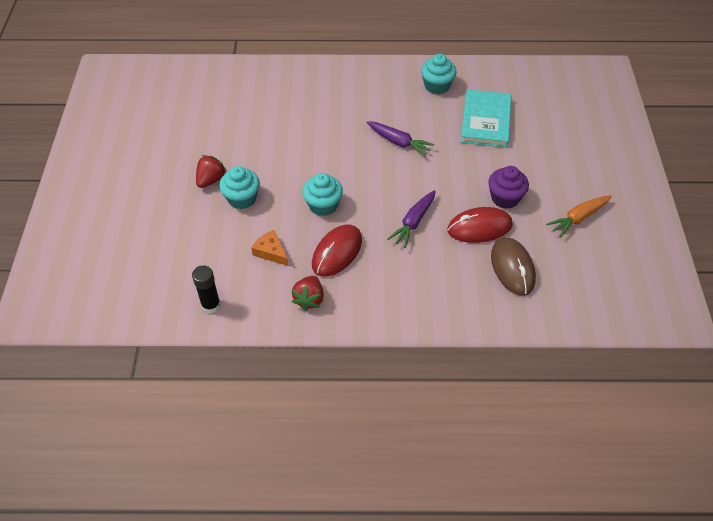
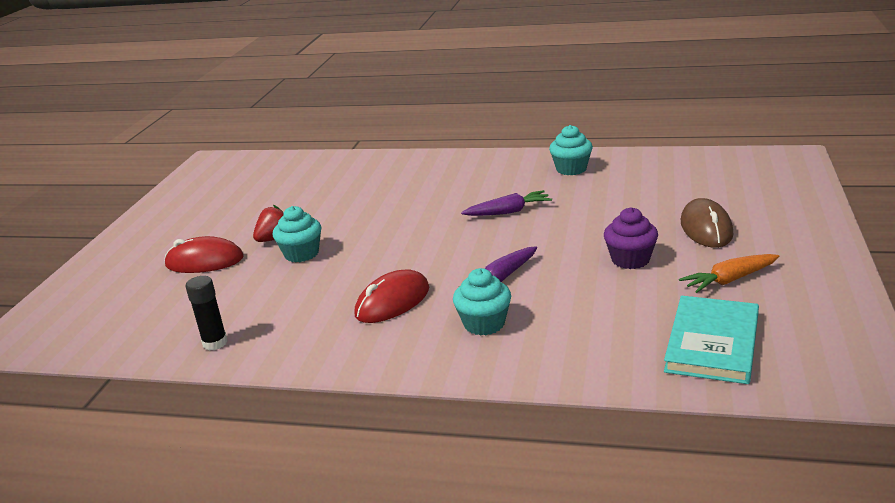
camera: 15 degrees right, 25 degrees down
orange cheese [251,230,289,266] -> none
red strawberry [292,276,324,311] -> none
turquoise cupcake [302,173,343,216] -> turquoise cupcake moved to [453,268,511,336]
purple carrot [366,121,434,157] -> purple carrot turned 60 degrees counterclockwise [461,190,552,216]
red mouse [447,207,513,243] -> red mouse moved to [164,236,243,273]
turquoise book [461,89,512,148] -> turquoise book moved to [664,296,759,384]
brown mouse [491,237,536,296] -> brown mouse moved to [681,198,733,248]

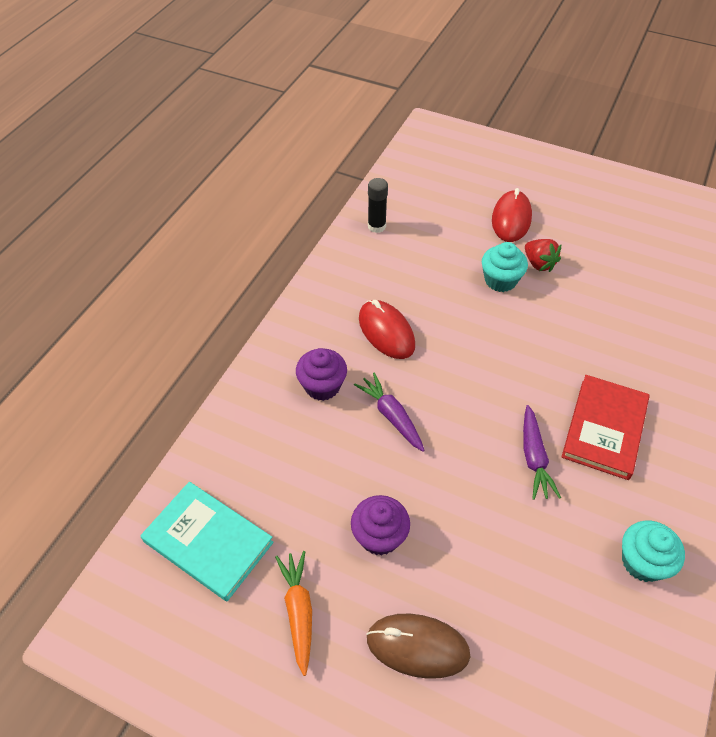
camera: 100 degrees right, 25 degrees up
turquoise cupcake [453,268,511,336] -> purple cupcake [296,348,347,401]
none -> red book [562,375,650,480]

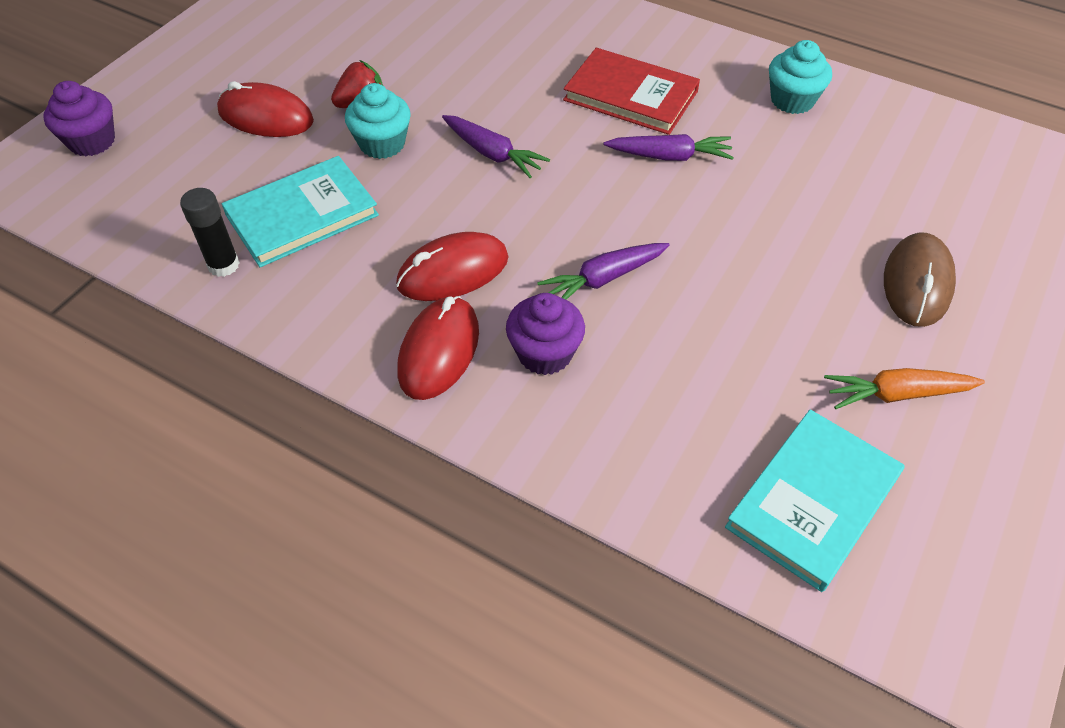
camera: 85 degrees left, 0 degrees up
purple cupcake [351,495,410,555] -> purple cupcake moved to [43,81,115,156]
none -> turquoise book [222,156,379,267]
none -> red mouse [398,296,479,400]
none -> purple carrot [442,115,550,178]

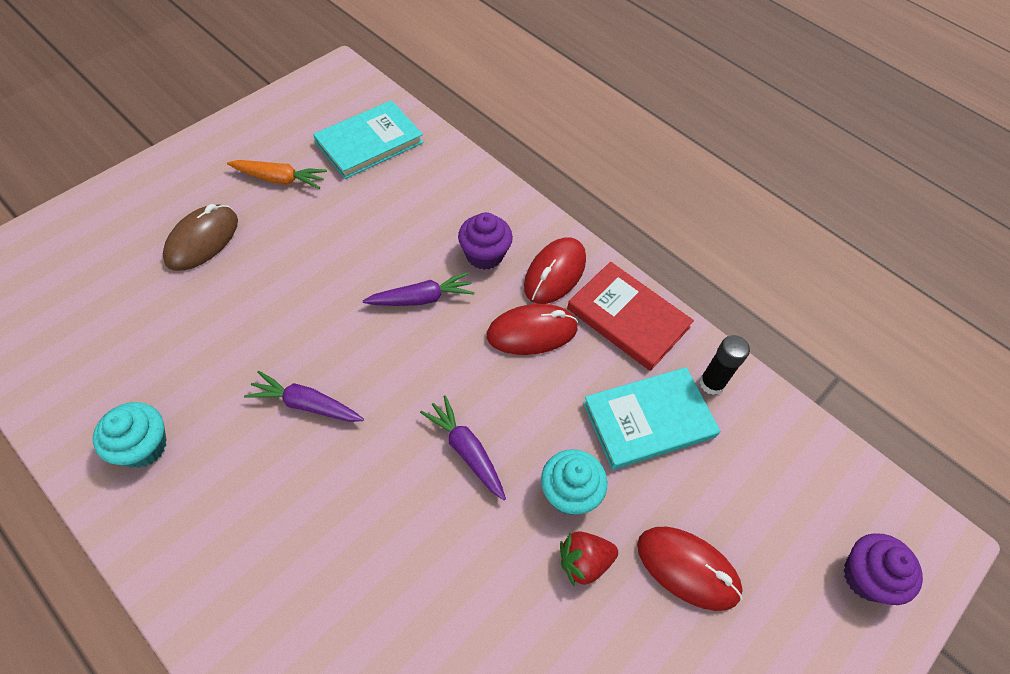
camera: 170 degrees left, 5 degrees up
red book [563,48,700,135] -> red book moved to [567,262,694,371]

